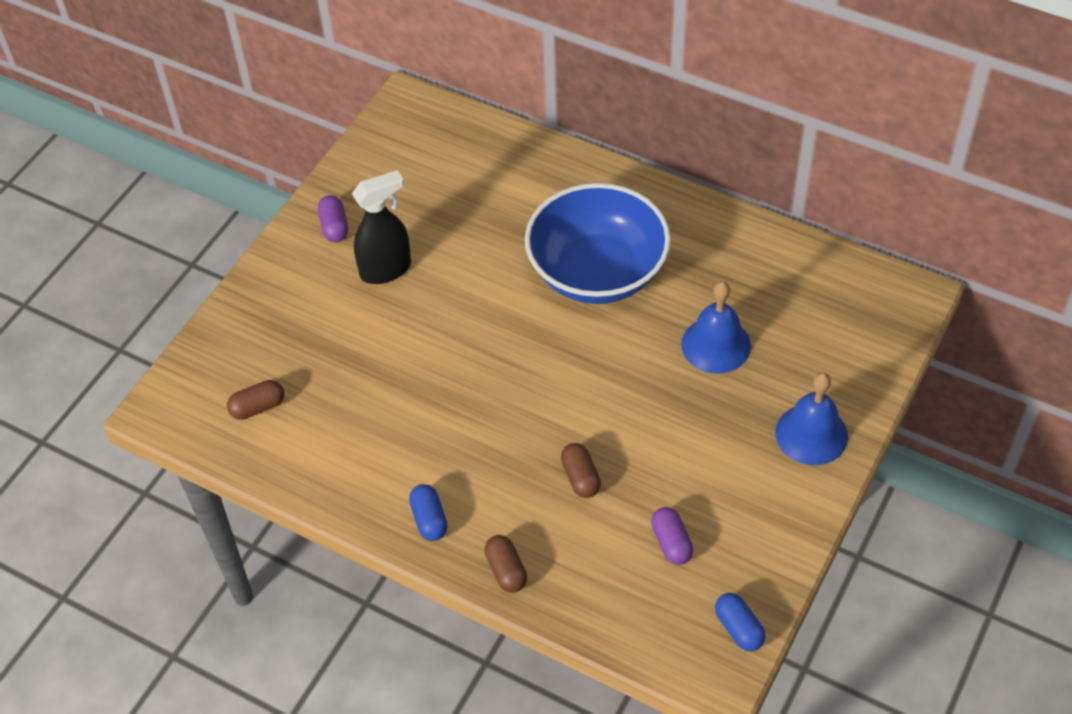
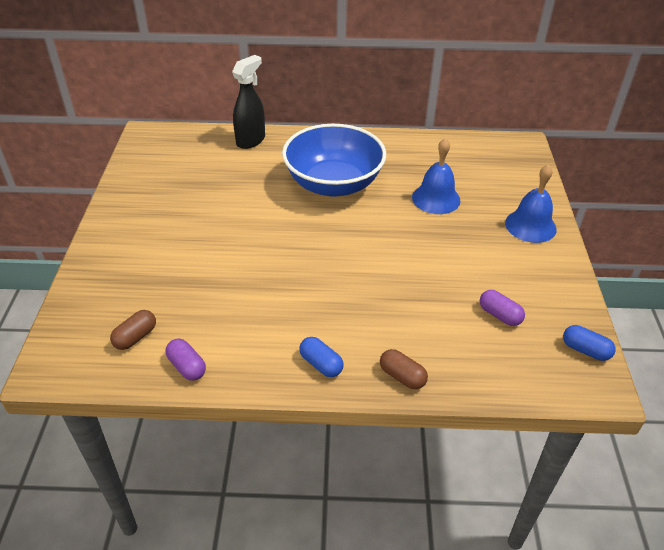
camera: 30 degrees left, 10 degrees down
purple capsule [318,195,348,242] -> purple capsule moved to [165,339,206,381]
black spray bottle [352,170,411,284] -> black spray bottle moved to [232,55,265,149]
brown capsule [561,443,601,498] -> none

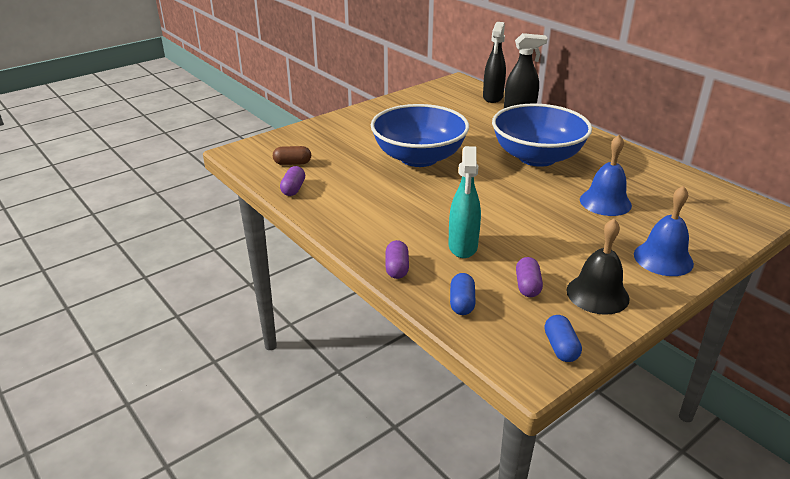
camera: 50 degrees right, 10 degrees down
blue capsule [299,337,343,377] -> blue capsule moved to [450,273,476,315]
brown capsule [380,349,428,389] -> purple capsule [385,240,409,279]
none -> blue bowl [371,104,469,167]
none -> turquoise spray bottle [448,146,481,258]
none -> black spray bottle [483,22,506,103]
none -> black bell [566,219,630,315]

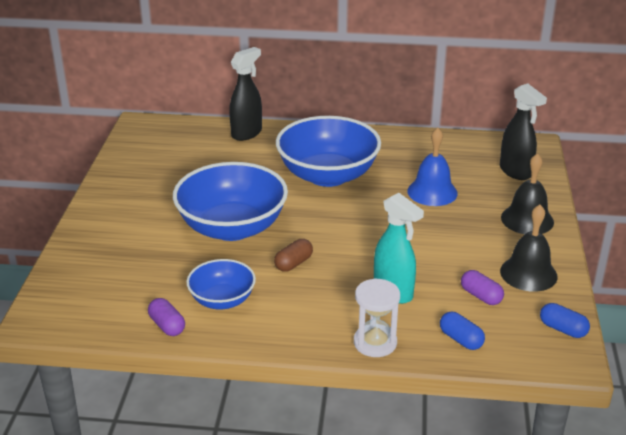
camera: 45 degrees left, 0 degrees up
brown capsule [273,146,311,165] -> brown capsule moved to [274,239,313,272]
purple capsule [385,240,409,279] -> white hourglass [354,278,400,357]
black spray bottle [483,22,506,103] -> black spray bottle moved to [500,84,547,180]
blue bell [634,186,694,276] -> black bell [501,153,554,234]
none -> blue bowl [186,259,256,309]

